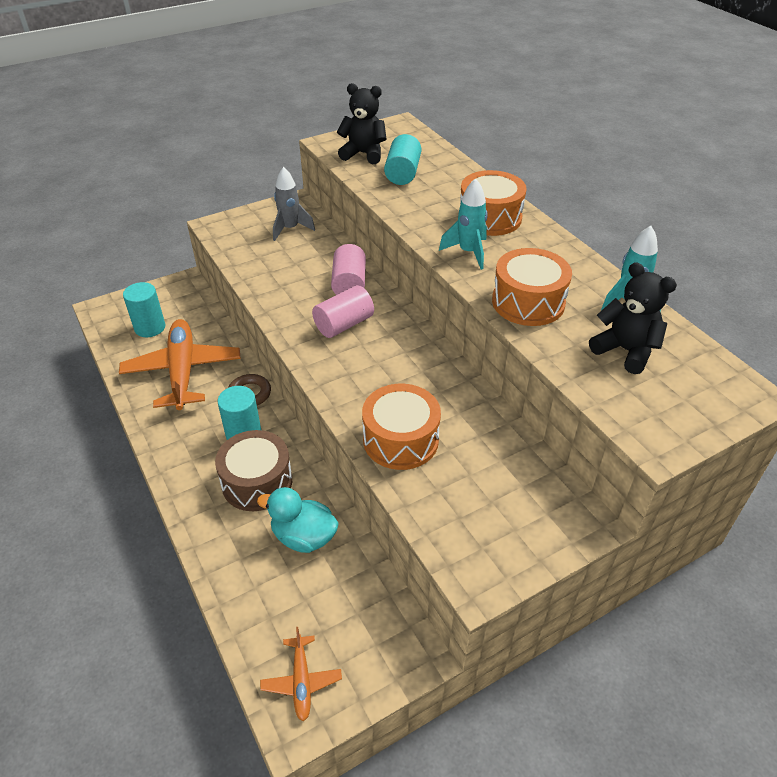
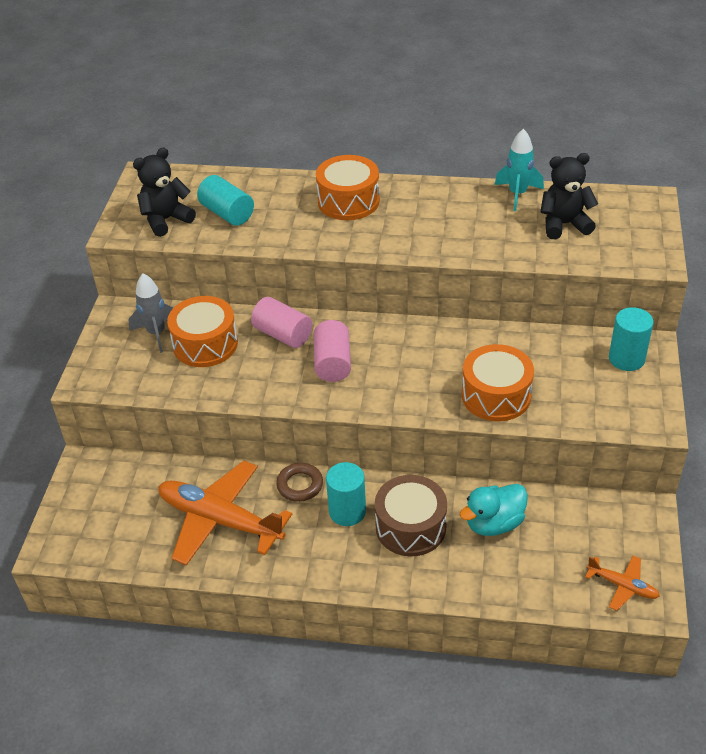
camera: 50 degrees left, 0 degrees up
turquoise cylinder [123,282,165,337] -> turquoise cylinder moved to [609,307,654,371]
turquoise rocket [439,178,488,270] -> none
orange drum [492,248,572,326] -> orange drum moved to [167,296,238,367]

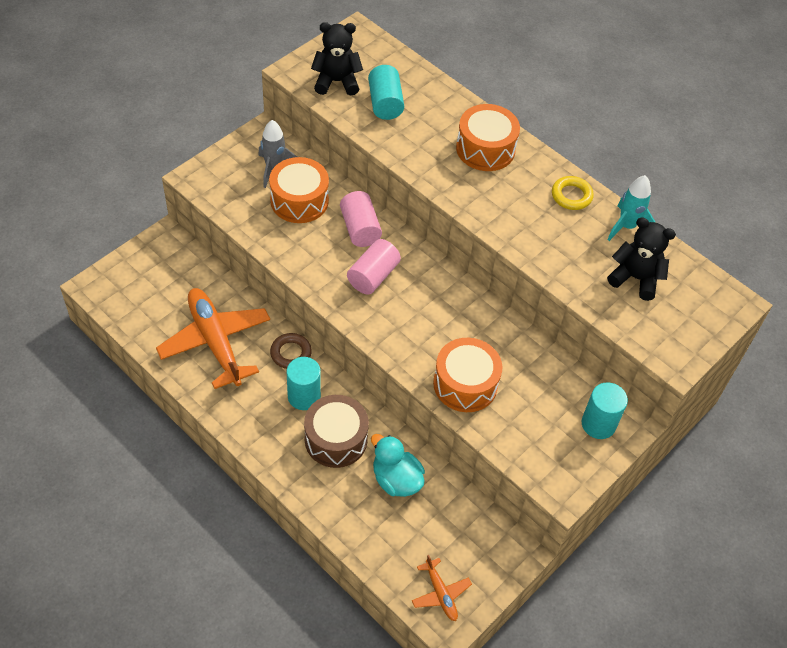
camera: 30 degrees right, 10 degrees up
turquoise duck [459,484,528,536] -> turquoise duck turned 45 degrees clockwise [371,434,425,497]
none -> yellow ring [552,176,594,210]

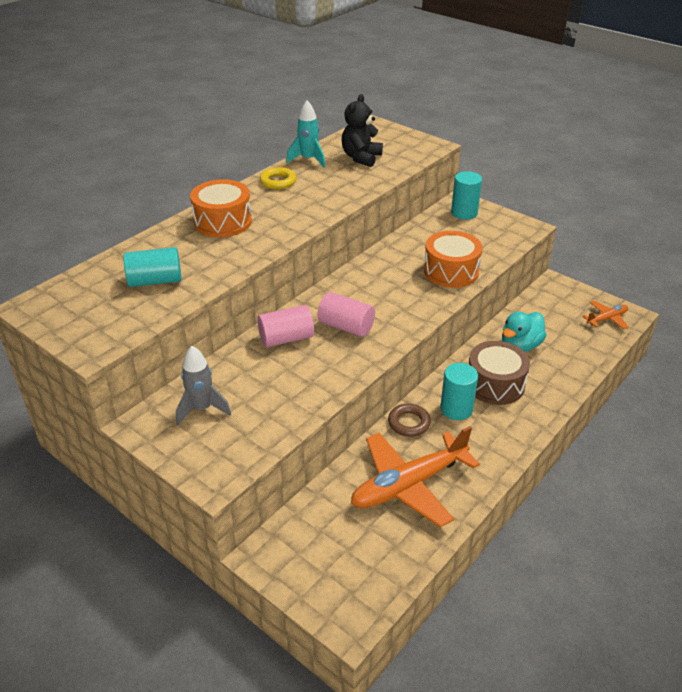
camera: 90 degrees left, 15 degrees down
orange drum [269,157,329,223] -> none
black teddy bear [311,22,363,96] -> none

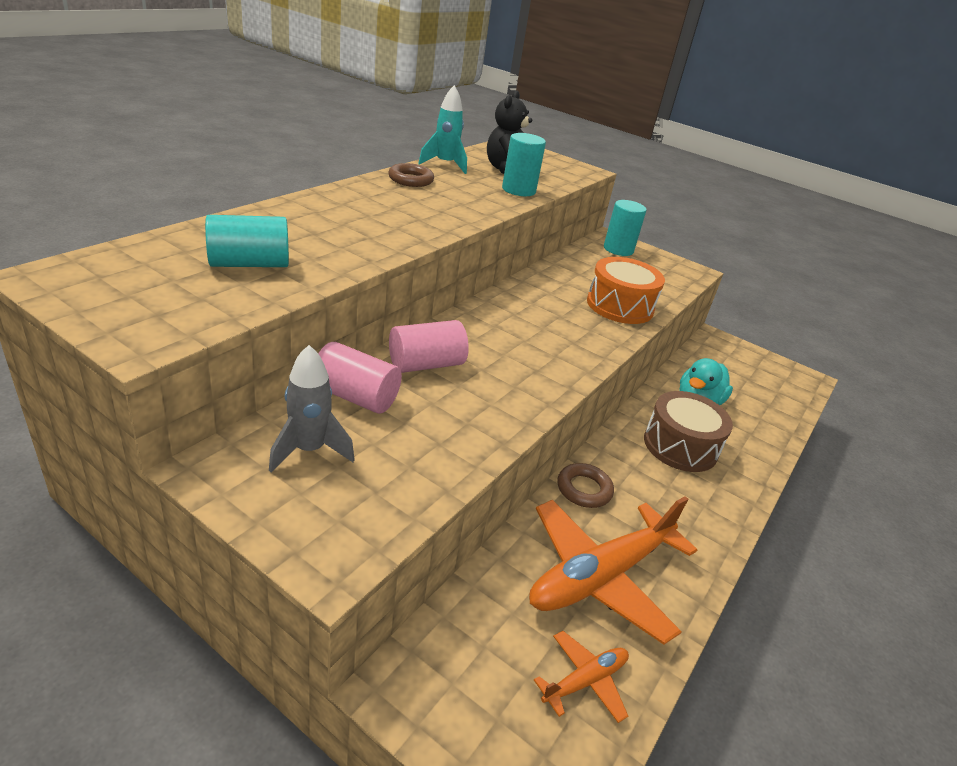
camera: 10 degrees left, 5 degrees down
orange drum [190,179,252,238] -> none
yellow ring [260,167,296,189] -> brown ring [388,163,434,187]
pink cylinder [318,292,375,337] -> pink cylinder moved to [318,342,402,414]
turquoise cylinder [440,363,478,420] -> turquoise cylinder moved to [502,133,546,196]
orange plane [582,301,629,329] -> orange plane moved to [534,631,629,723]

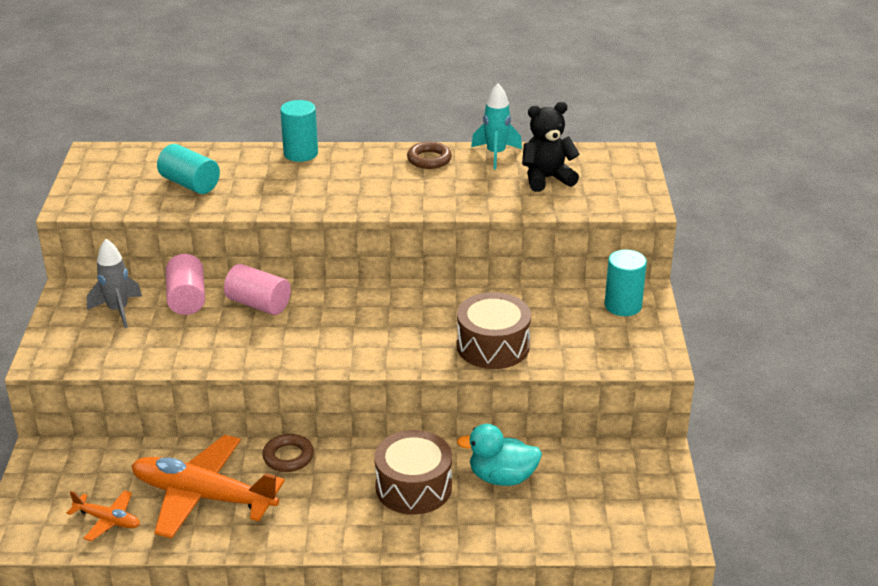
camera: 60 degrees right, 0 degrees up
turquoise cylinder [502,133,546,196] -> turquoise cylinder moved to [280,100,318,162]
orange drum [587,257,665,324] -> brown drum [457,292,531,369]

